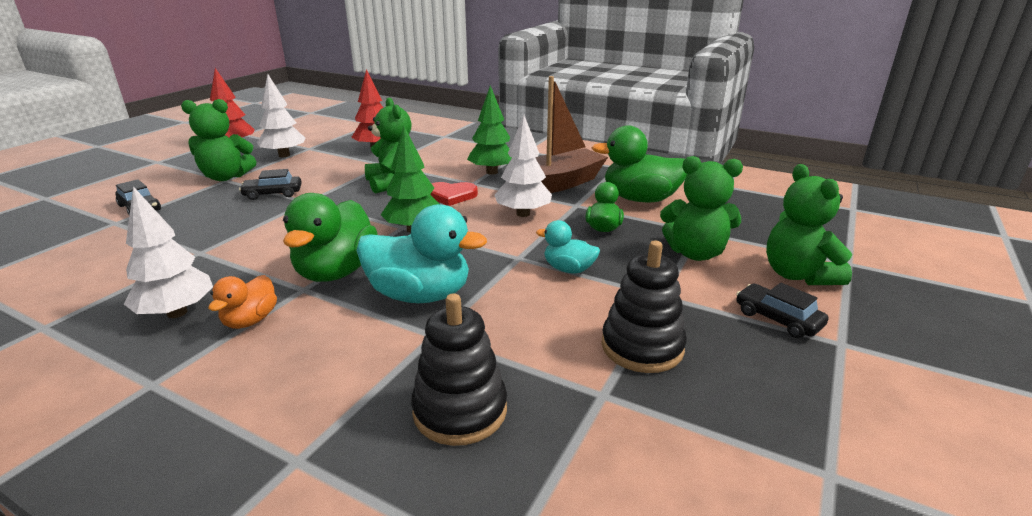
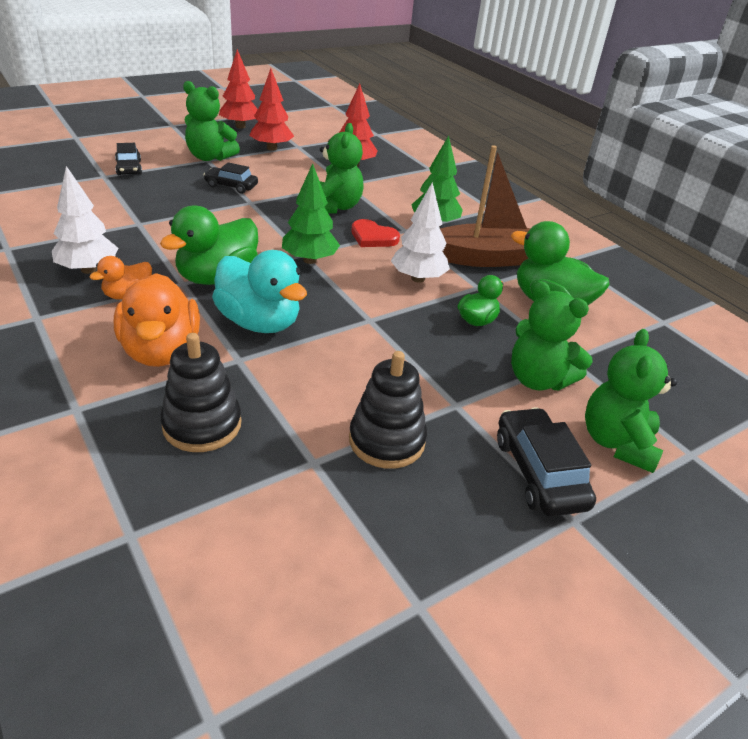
camera: 25 degrees right, 10 degrees up
white tree [257,74,305,157] -> red tree [249,68,294,151]
turquoise duck [536,220,600,274] -> none
black car [736,283,828,338] -> black car [497,407,596,517], size x1.51
none -> orange duck [114,273,200,367]

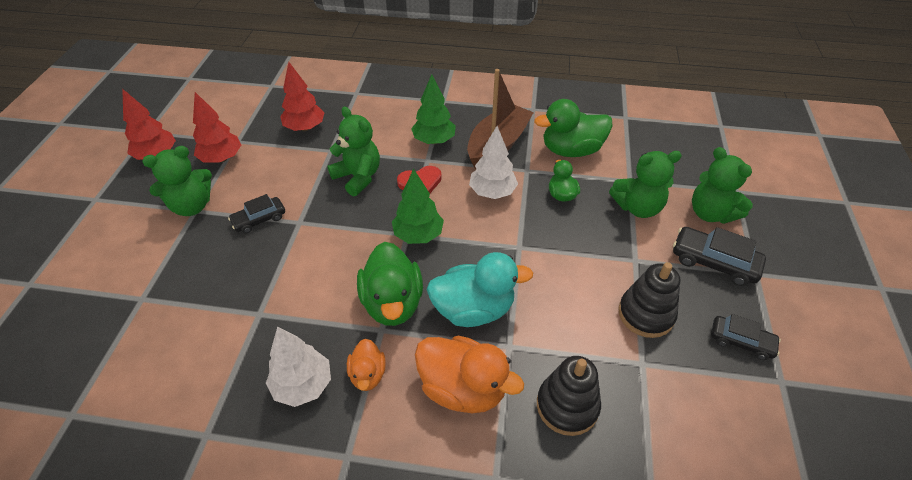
camera: 45 degrees left, 10 degrees up
black car [115,143,142,175] -> black car moved to [711,314,781,360]

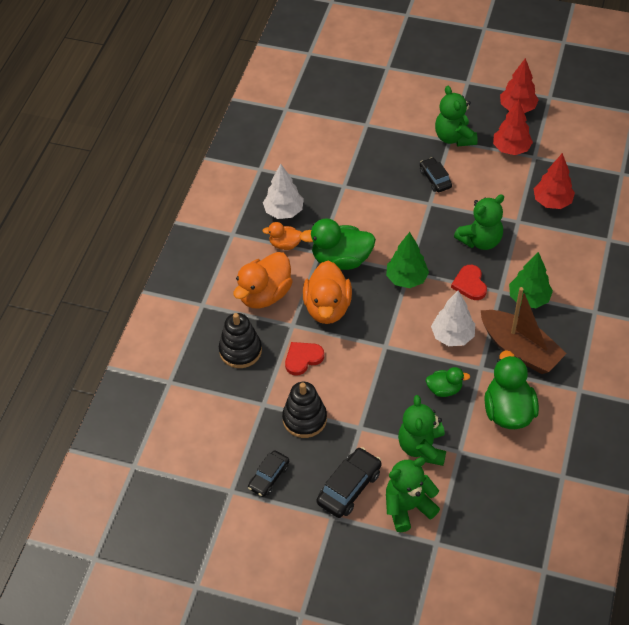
camera: 100 degrees right, 5 degrees up
turquoise duck [426,252,533,327] -> orange duck [303,261,352,324]
none -> red heart [285,342,324,375]

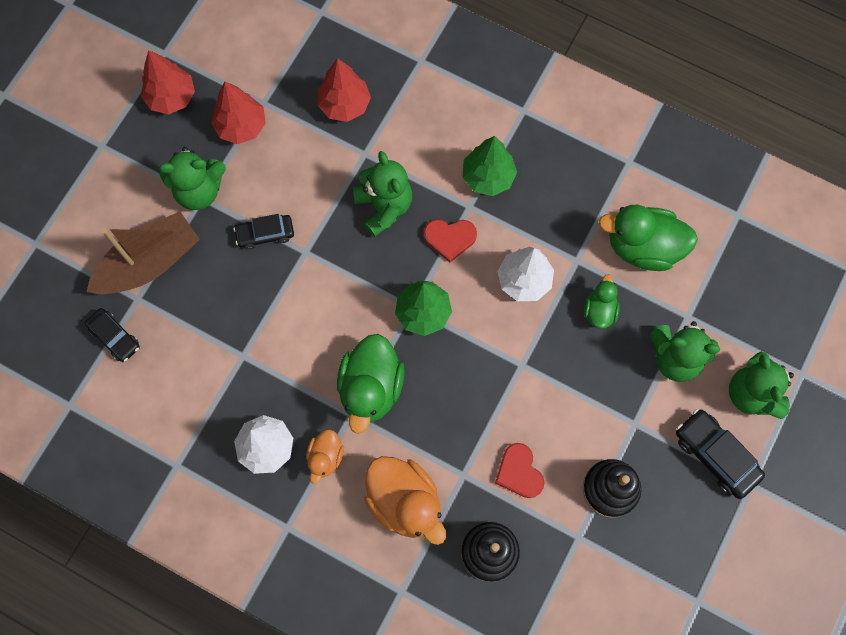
camera: 80 degrees left, 20 degrees up
black car [248,450,289,497] -> black car moved to [85,308,140,362]
orange duck [303,261,352,324] -> none
brown boat [480,287,567,374] -> brown boat moved to [86,212,200,294]

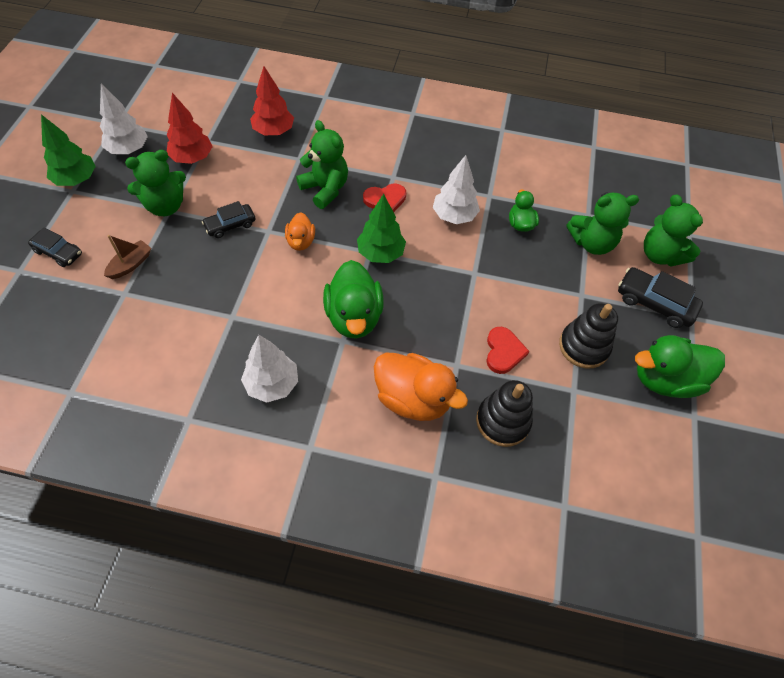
camera: 20 degrees left, 15 degrees down
black car [85,308,140,362] -> black car moved to [28,227,82,267]
brown boat [86,212,200,294] -> brown boat [104,235,151,279], size x0.49
red tree [141,50,195,114] -> white tree [100,84,148,154]
orange duck [306,429,344,484] -> orange duck moved to [285,212,315,251]
green tree [463,136,517,196] -> green tree moved to [41,114,96,186]
red heart [495,443,545,498] -> red heart turned 135 degrees counterclockwise [486,327,530,374]
green duck [598,205,698,271] -> green duck moved to [635,335,725,398]

